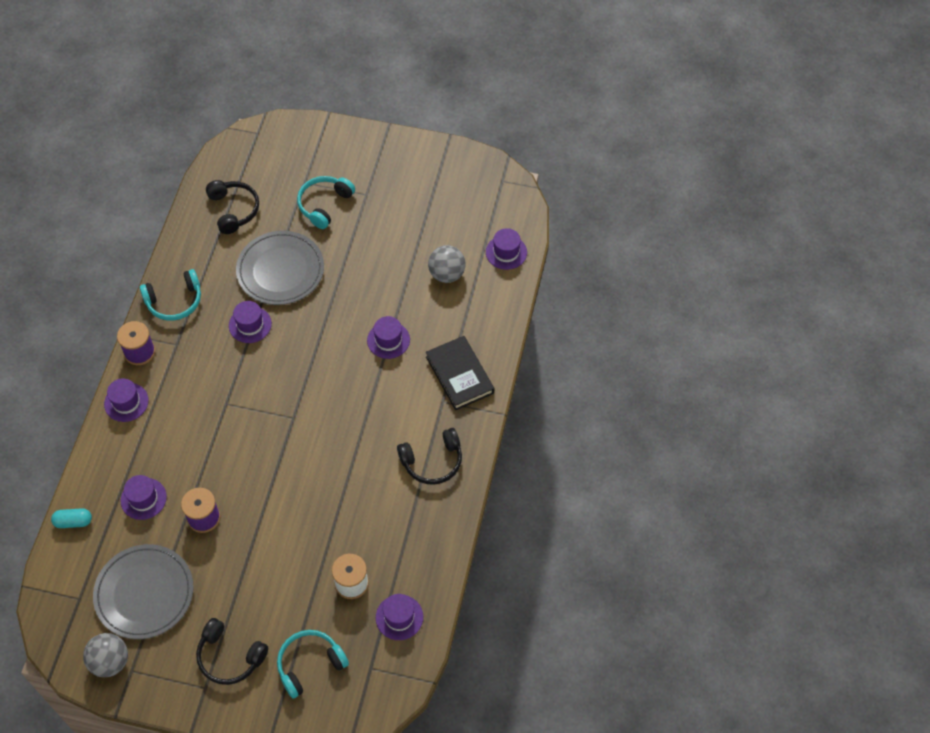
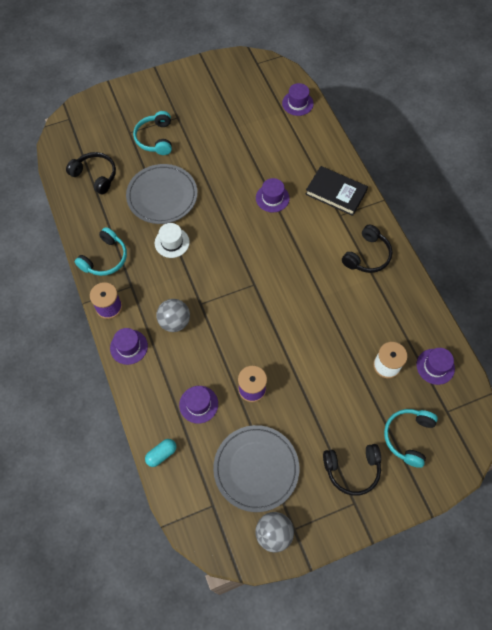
camera: 35 degrees left, 5 degrees up
purple hat [229,301,272,343] -> white hat [155,223,190,258]
grey ball [428,245,466,283] -> grey ball moved to [156,299,190,332]

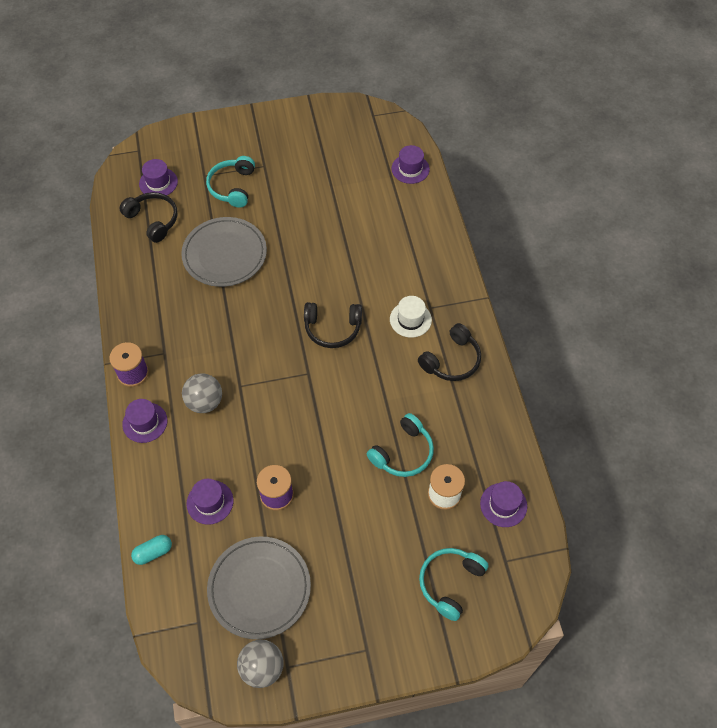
camera: 10 degrees right, 5 degrees down
turquoise headphones [75,227,127,276] -> turquoise headphones moved to [367,413,434,477]
white hat [155,223,190,258] -> white hat moved to [390,296,432,338]
purple hat [256,178,290,212] -> purple hat moved to [139,159,178,195]
black book [305,166,368,216] -> none
black headphones [323,444,381,496] -> black headphones moved to [304,302,362,348]

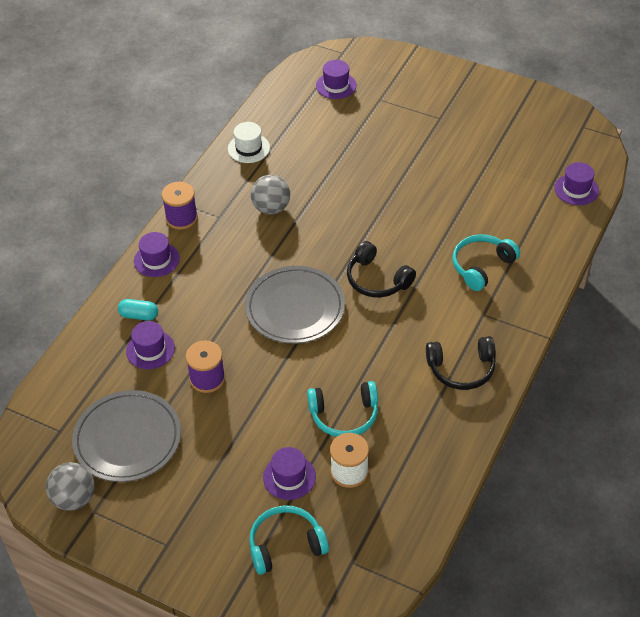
camera: 40 degrees right, 10 degrees down
black headphones [119,192,178,243] -> none
turquoise capsule [131,535,172,565] -> turquoise capsule moved to [118,299,158,321]
grey plate [181,217,267,287] -> grey plate moved to [245,266,345,344]
grey ball [182,373,222,413] -> grey ball moved to [251,175,290,215]
turquoise headphones [206,156,255,208] -> turquoise headphones moved to [452,234,520,291]
white hat [390,296,432,338] -> white hat moved to [228,122,270,163]
purple hat [480,481,527,527] -> purple hat moved to [263,447,316,500]

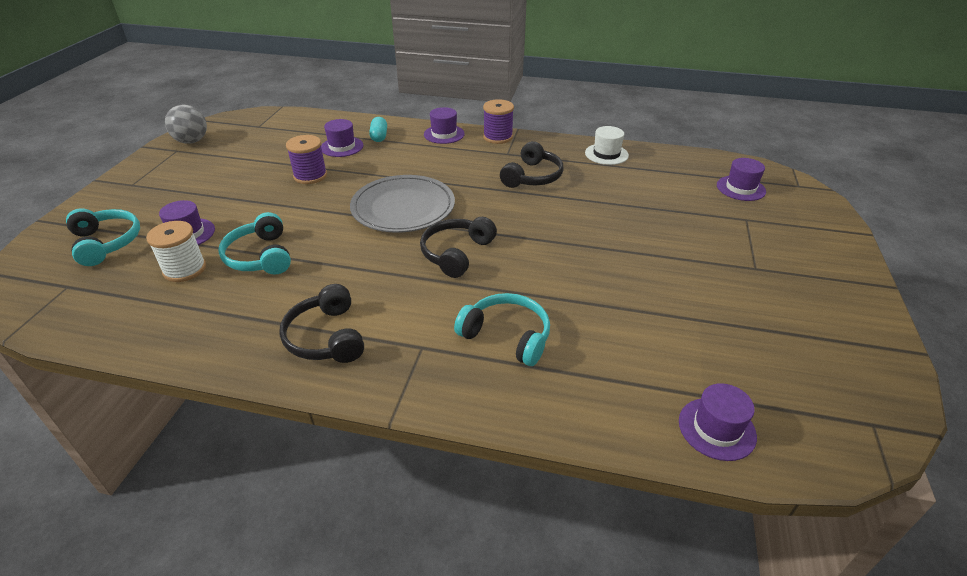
camera: 75 degrees right, 10 degrees down
grey plate [72,390,181,482] -> none
grey ball [251,175,290,215] -> black headphones [500,141,564,188]

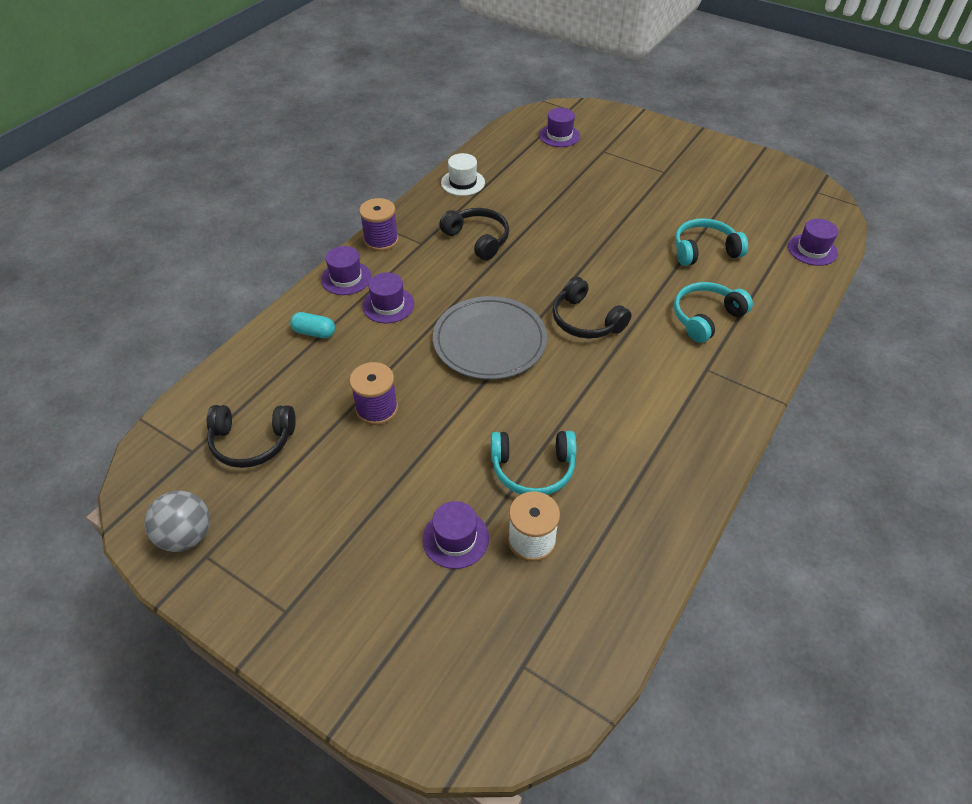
camera: 70 degrees left, 10 degrees up
turquoise headphones [66,208,140,266] -> turquoise headphones moved to [675,218,748,266]
black headphones [279,284,364,363] -> black headphones moved to [207,405,296,468]
purple hat [321,119,364,157] -> purple hat moved to [362,272,414,323]

